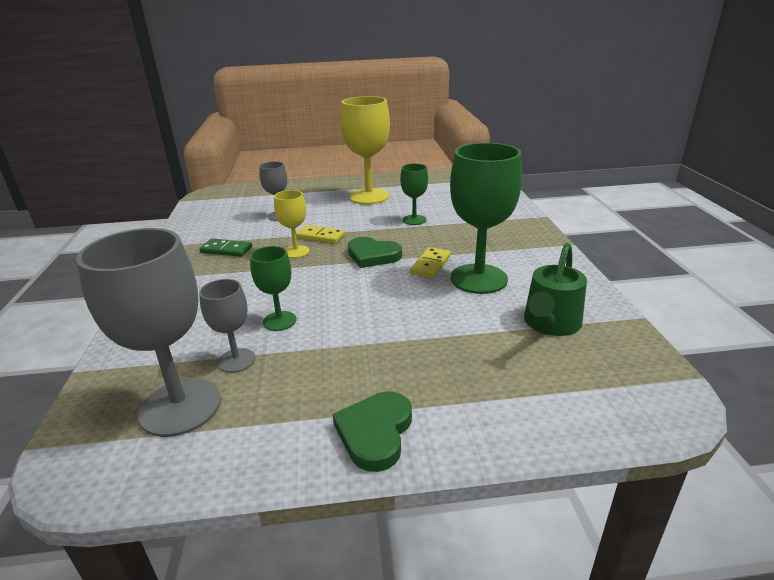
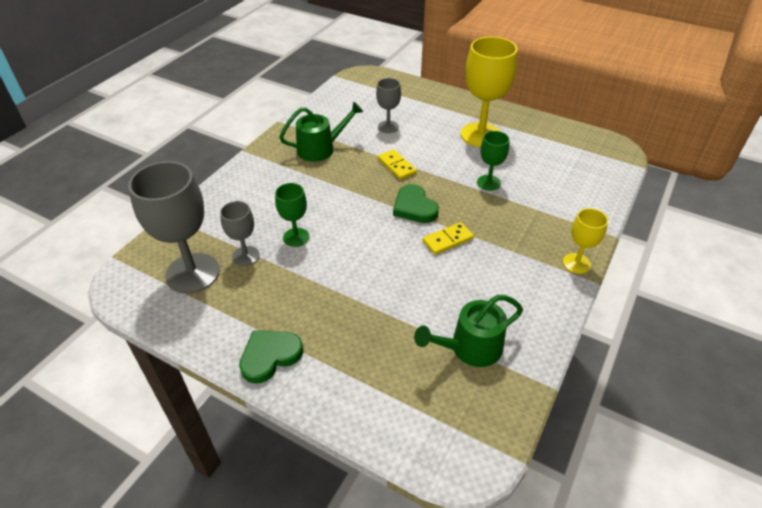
camera: 35 degrees right, 15 degrees up
green domino [199,238,252,257] -> green watering can [279,101,363,162]
yellow goblet [274,190,310,258] -> yellow goblet moved to [563,208,608,274]
green goblet [450,143,522,294] -> none

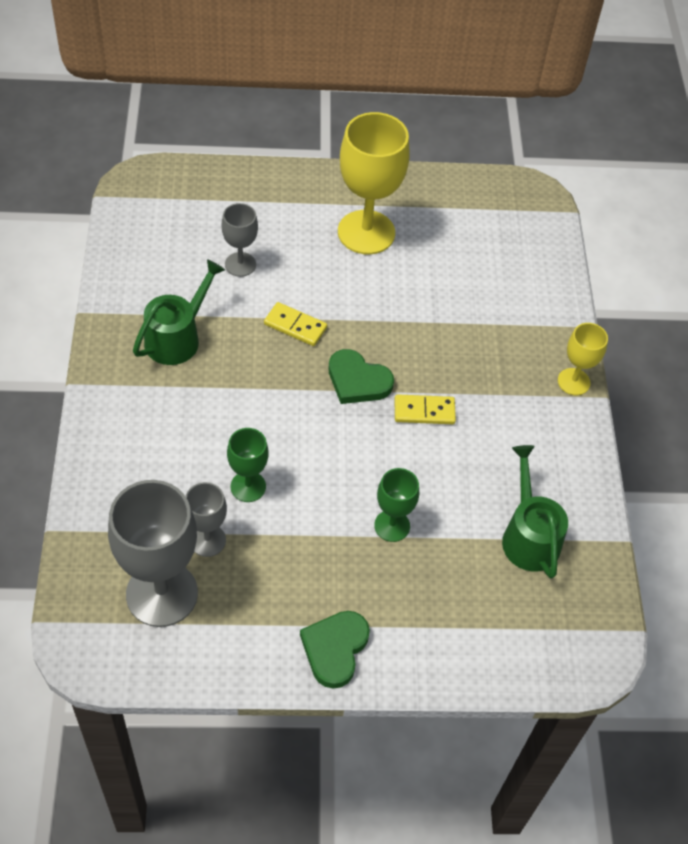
camera: 35 degrees left, 10 degrees up
green watering can [414,295,523,367] -> green watering can turned 135 degrees clockwise [502,445,568,579]
yellow domino [423,222,474,255] -> yellow domino turned 60 degrees clockwise [395,394,456,424]
green goblet [477,131,509,191] -> green goblet moved to [374,468,419,542]

